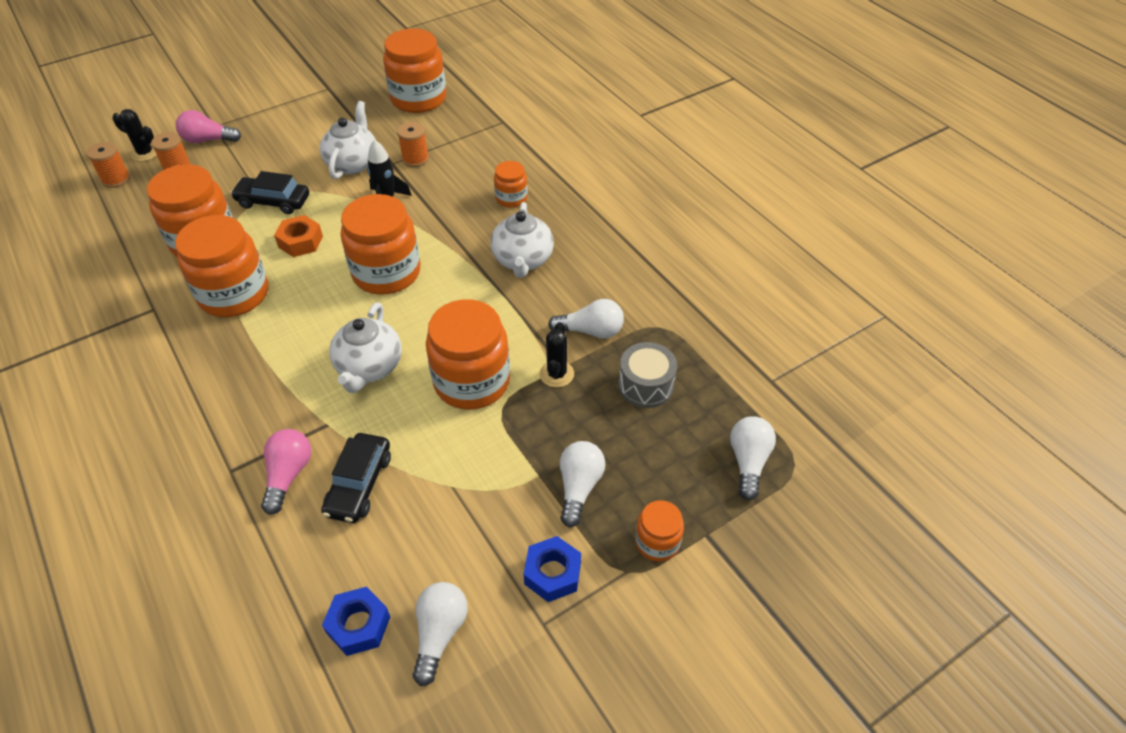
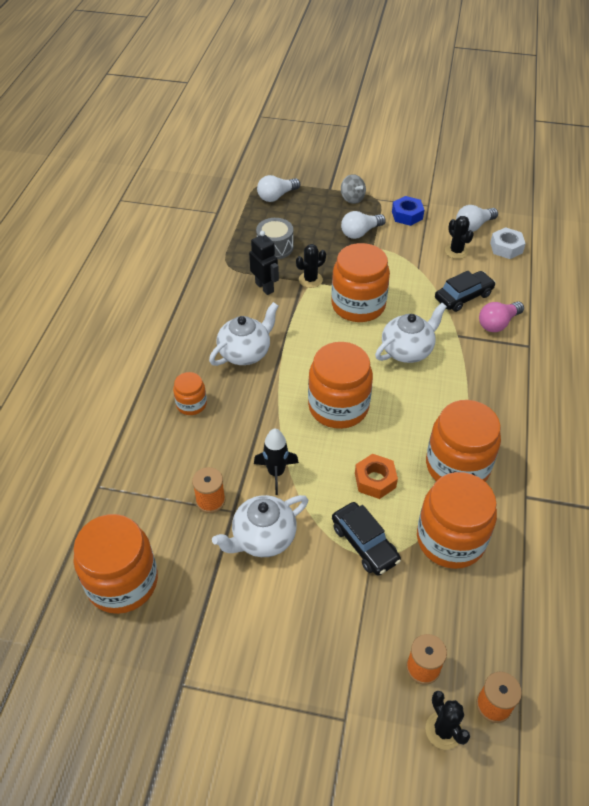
camera: 135 degrees left, 0 degrees up
pink light bulb [176,110,241,143] -> none
blue nut [322,587,390,656] -> white nut [490,227,526,259]
white light bulb [548,299,624,339] -> black robot [249,231,279,295]
orange jar [635,500,684,562] -> grey spinning top [341,174,366,204]
none -> black cactus [445,216,474,259]

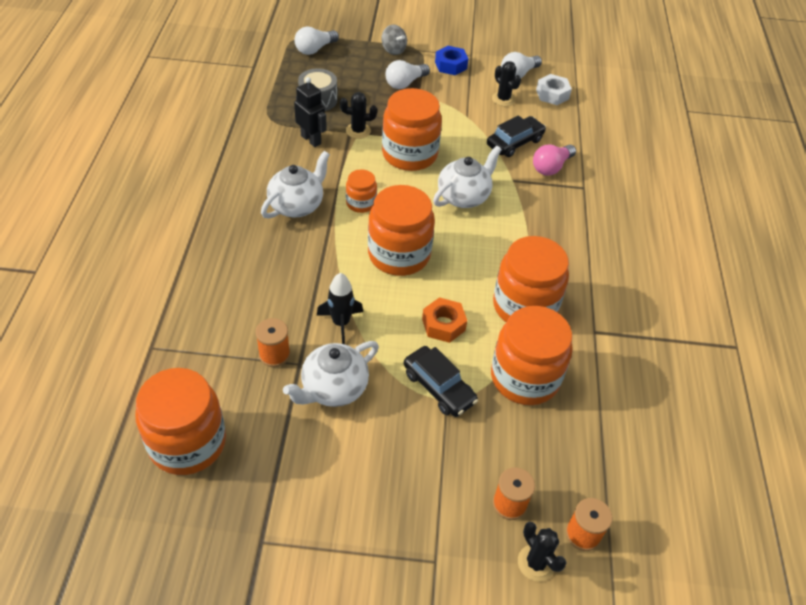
camera: 10 degrees left, 0 degrees up
orange jar [173,372,207,415] -> orange jar moved to [346,170,377,213]
black cactus [296,244,326,288] -> black cactus turned 45 degrees clockwise [340,92,377,139]

